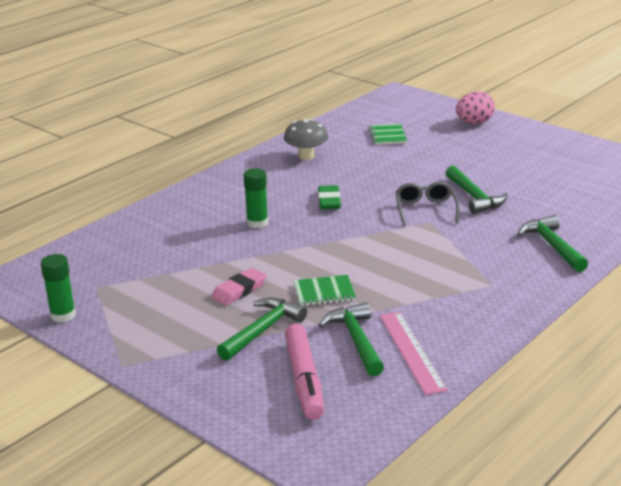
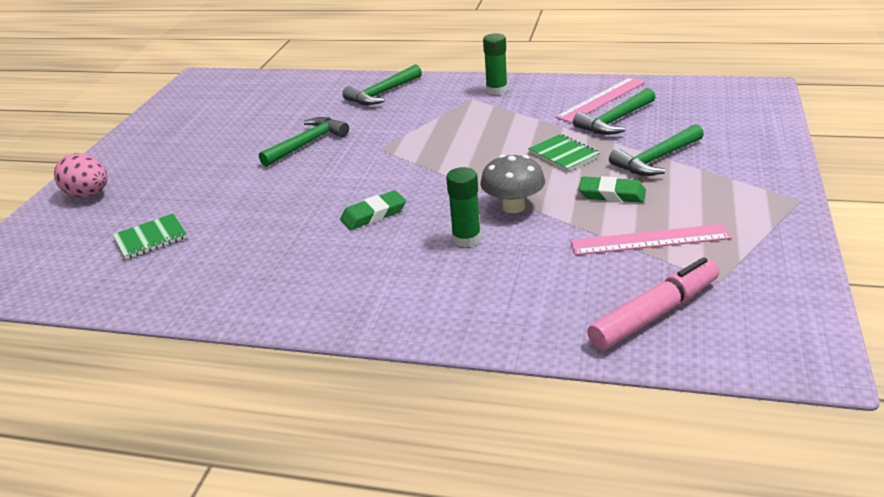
camera: 115 degrees left, 5 degrees up
green glue stick [41,254,76,323] -> green glue stick moved to [483,33,508,95]
pink eraser [211,268,267,306] -> green eraser [578,176,646,203]
green hammer [217,298,307,361] -> green hammer turned 45 degrees counterclockwise [609,124,704,176]
grey mushroom [284,119,328,160] -> grey mushroom moved to [480,155,545,213]
pink marker [285,324,324,420] -> pink marker moved to [587,257,719,350]
grey glasses [396,182,460,226] -> none
none -> pink ruler [570,224,732,255]

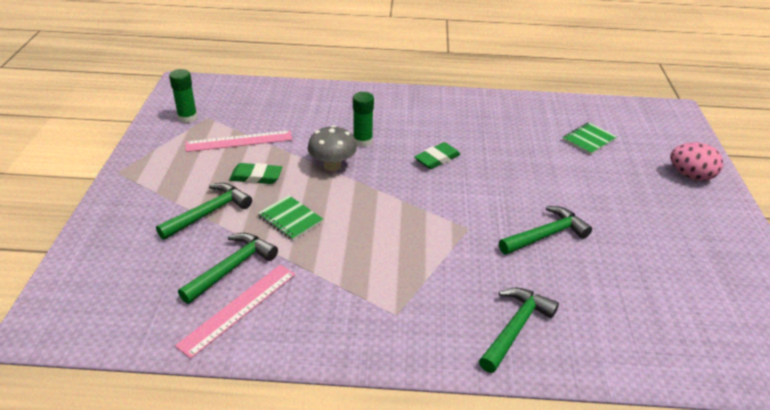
camera: 165 degrees right, 5 degrees up
green hammer [259,117,349,167] -> green hammer turned 150 degrees counterclockwise [499,206,592,255]
green glue stick [483,33,508,95] -> green glue stick moved to [169,69,197,123]
pink marker [587,257,719,350] -> none

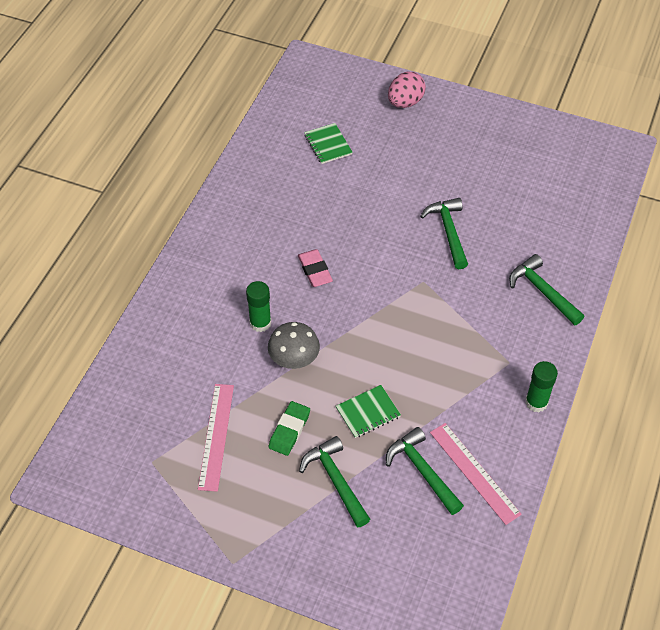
camera: 70 degrees left, 15 degrees up
green glue stick [169,69,197,123] -> green glue stick moved to [525,361,558,412]
green eraser [414,142,461,169] -> pink eraser [298,249,333,287]

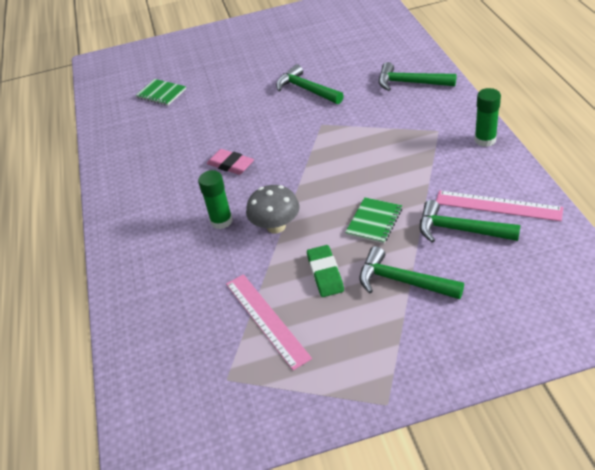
camera: 30 degrees left, 10 degrees down
pink egg [388,72,426,108] -> none

